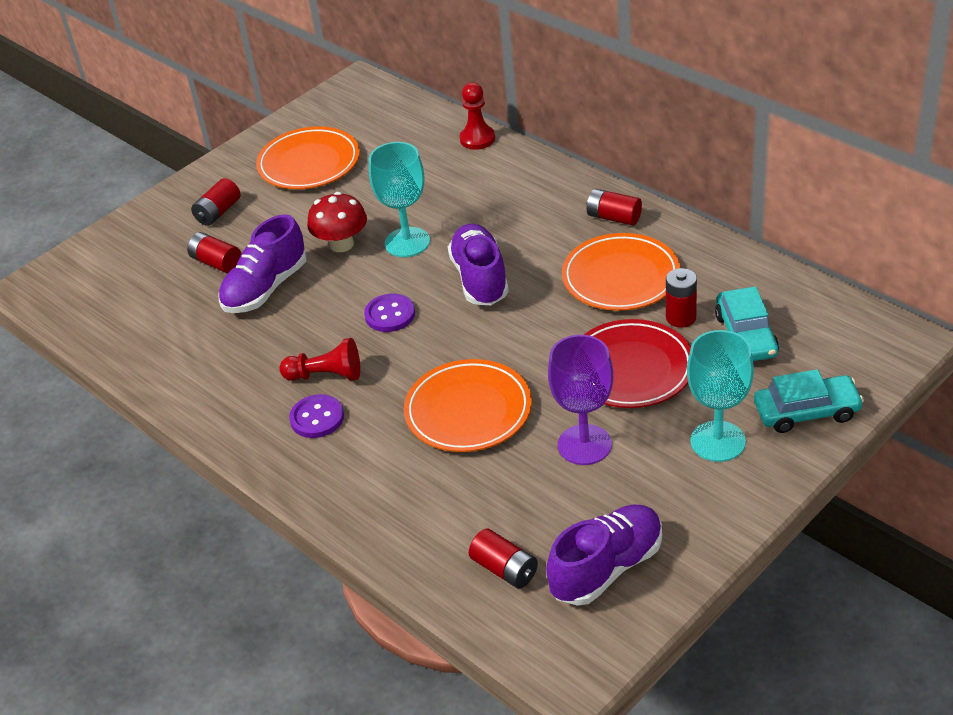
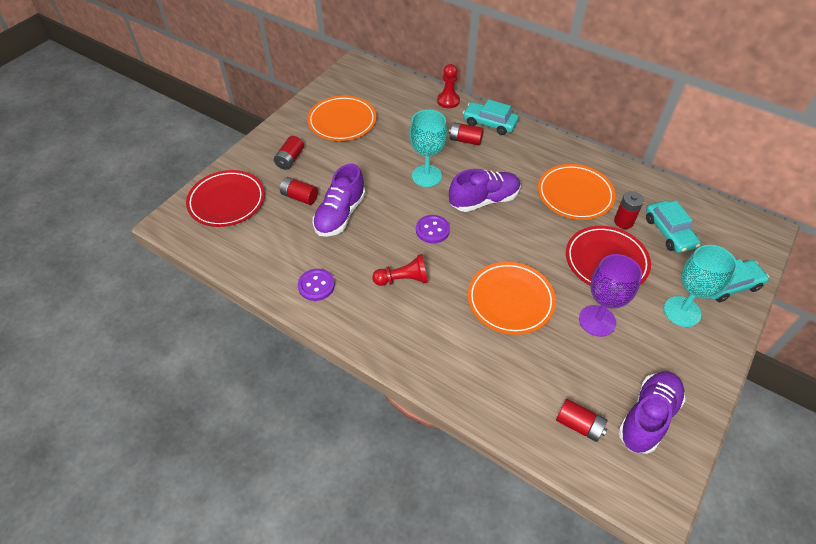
camera: 15 degrees left, 10 degrees up
purple button [289,394,344,438] -> purple button moved to [298,269,335,301]
red mushroom [307,192,367,252] -> none
purple shoe [448,224,509,305] -> purple shoe turned 90 degrees clockwise [449,169,521,212]
red battery [587,189,642,226] -> red battery moved to [449,122,484,145]
none -> red plate [186,170,265,227]
none -> turquoise car [463,99,519,135]

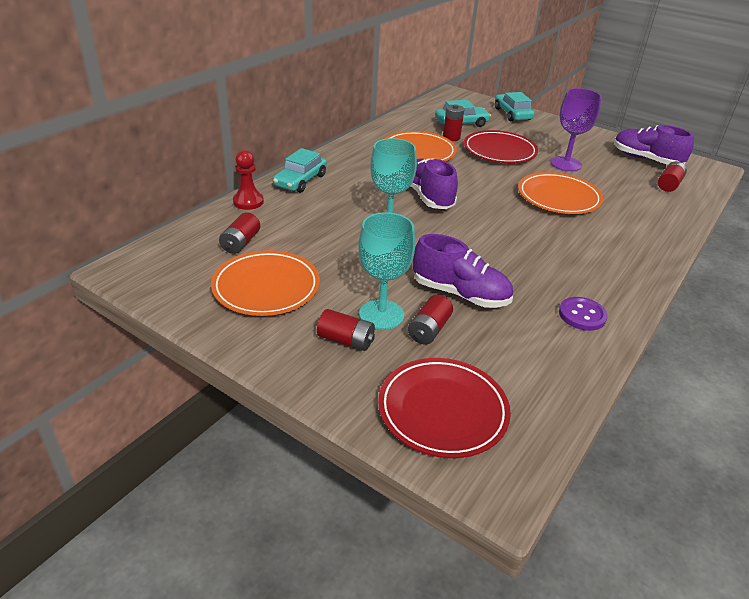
camera: 90 degrees left, 15 degrees down
red pawn [372,254,428,286] -> none
purple button [416,215,450,243] -> none
red battery [449,122,484,145] -> red battery moved to [219,212,260,254]
turquoise goblet [664,245,737,327] -> turquoise goblet moved to [358,212,415,330]

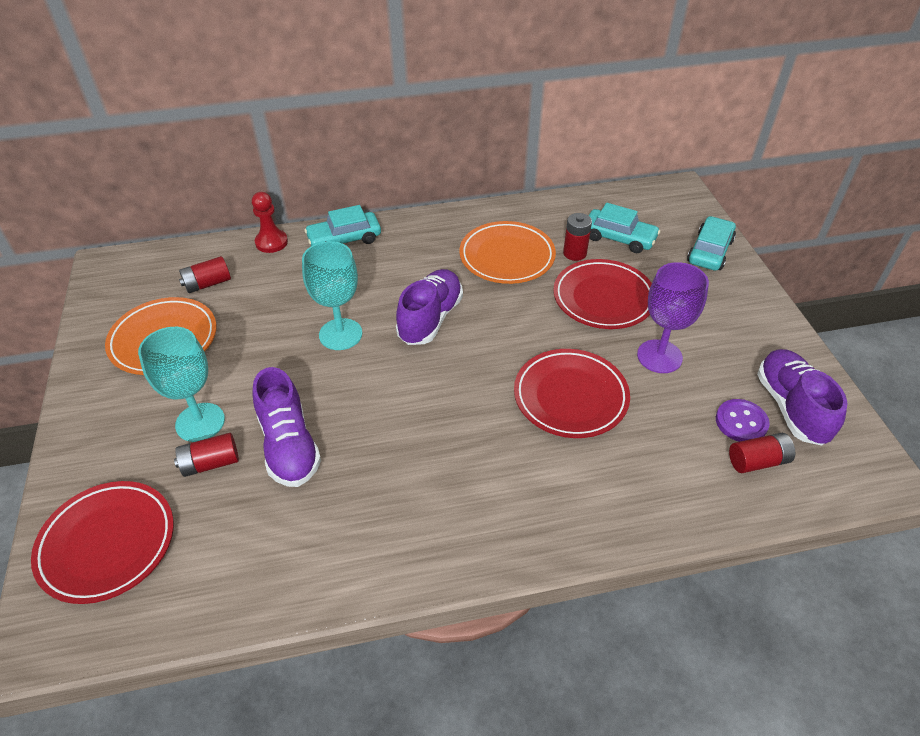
camera: 45 degrees right, 10 degrees up
red battery [317,309,375,351] -> none
orange plate [518,172,603,214] -> red plate [514,349,630,438]
purple button [559,297,608,331] -> purple button moved to [716,399,770,442]

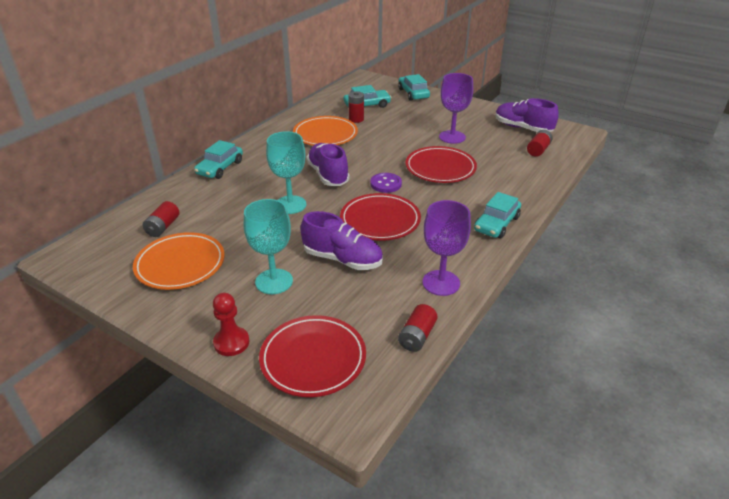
camera: 45 degrees left, 10 degrees down
red battery [174,433,239,477] -> red battery moved to [398,304,438,352]
red pawn [252,192,288,253] -> red pawn moved to [213,293,249,356]
red plate [553,259,652,329] -> red plate moved to [340,193,421,241]
purple button [716,399,770,442] -> purple button moved to [370,173,402,193]
none -> purple goblet [423,200,471,296]
none -> turquoise car [474,192,521,238]

